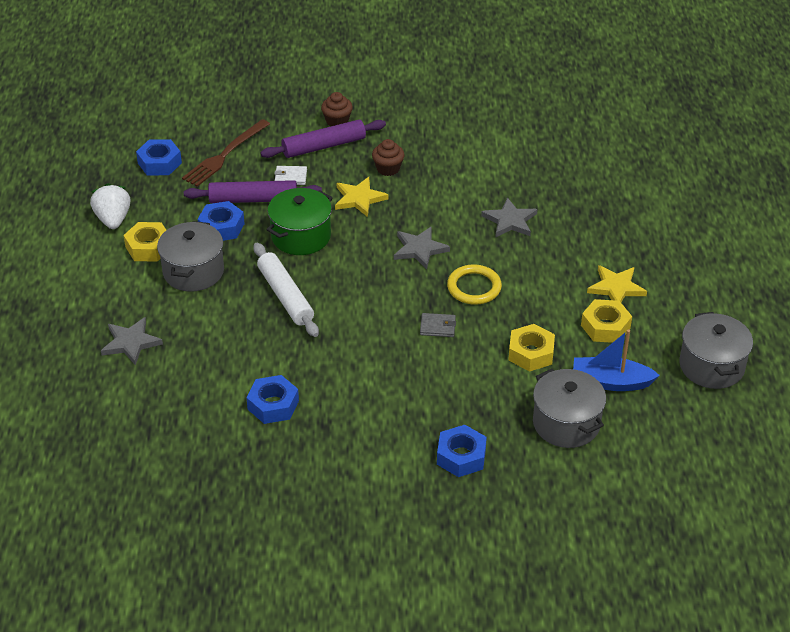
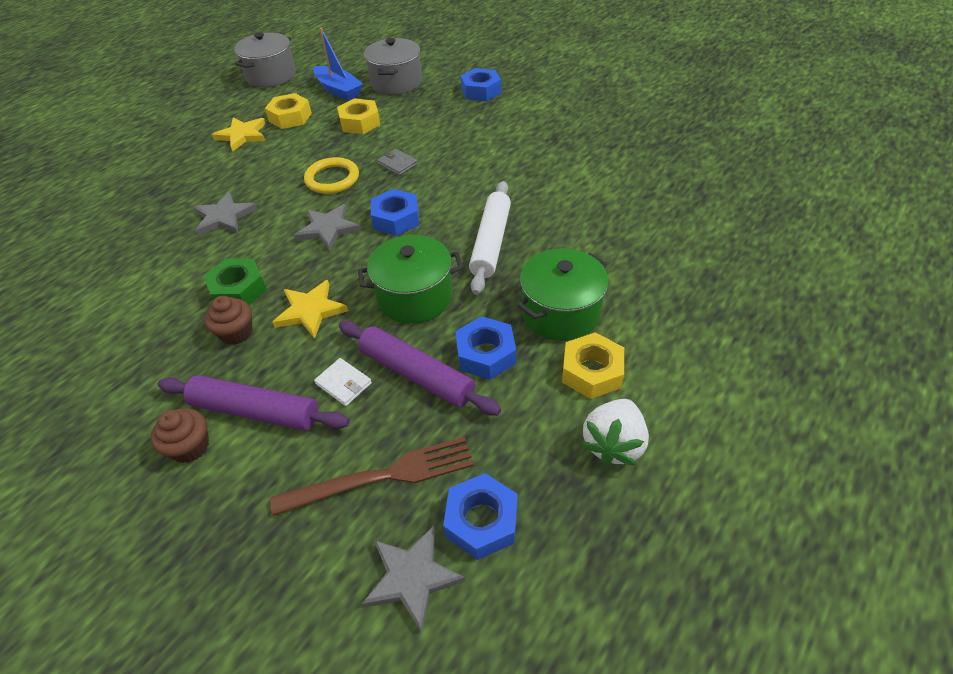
camera: 140 degrees left, 5 degrees up
grey star [101,317,163,365] -> grey star moved to [362,526,465,633]
grey pot [157,221,224,292] -> green pot [517,248,608,341]
blue nut [246,375,299,424] -> blue nut moved to [371,189,419,236]
none -> green nut [204,259,267,305]

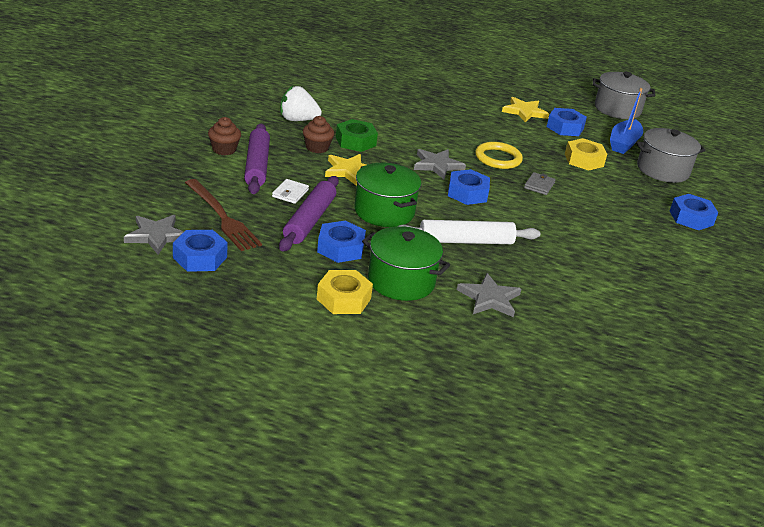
camera: 65 degrees right, 15 degrees down
grey star [194,192,257,236] -> grey star moved to [457,273,521,317]
yellow nut [265,93,312,129] -> blue nut [547,108,587,136]
white strawberry [581,399,649,466] -> white strawberry moved to [280,86,322,121]

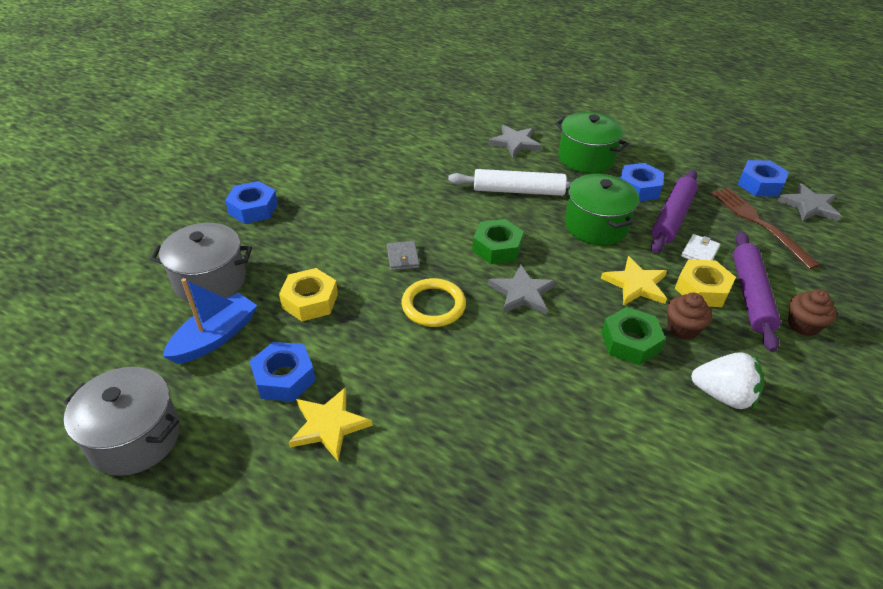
camera: 165 degrees left, 10 degrees up
yellow nut [317,270,373,314] -> yellow nut moved to [675,259,736,307]
blue nut [448,169,490,205] -> green nut [472,219,524,264]
grey wallet [524,172,555,195] -> grey wallet turned 45 degrees counterclockwise [387,241,420,271]

